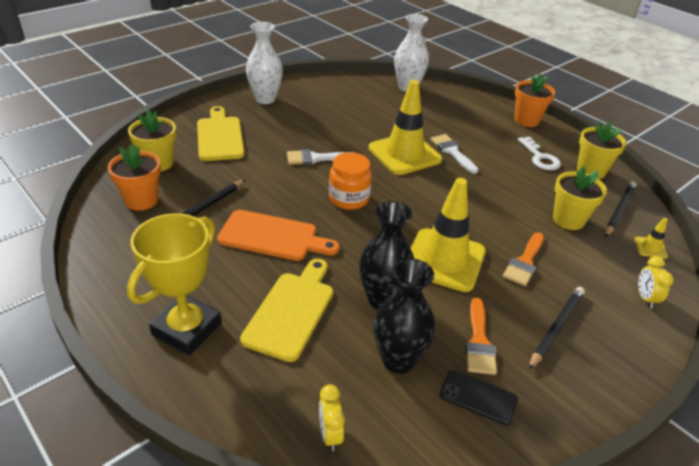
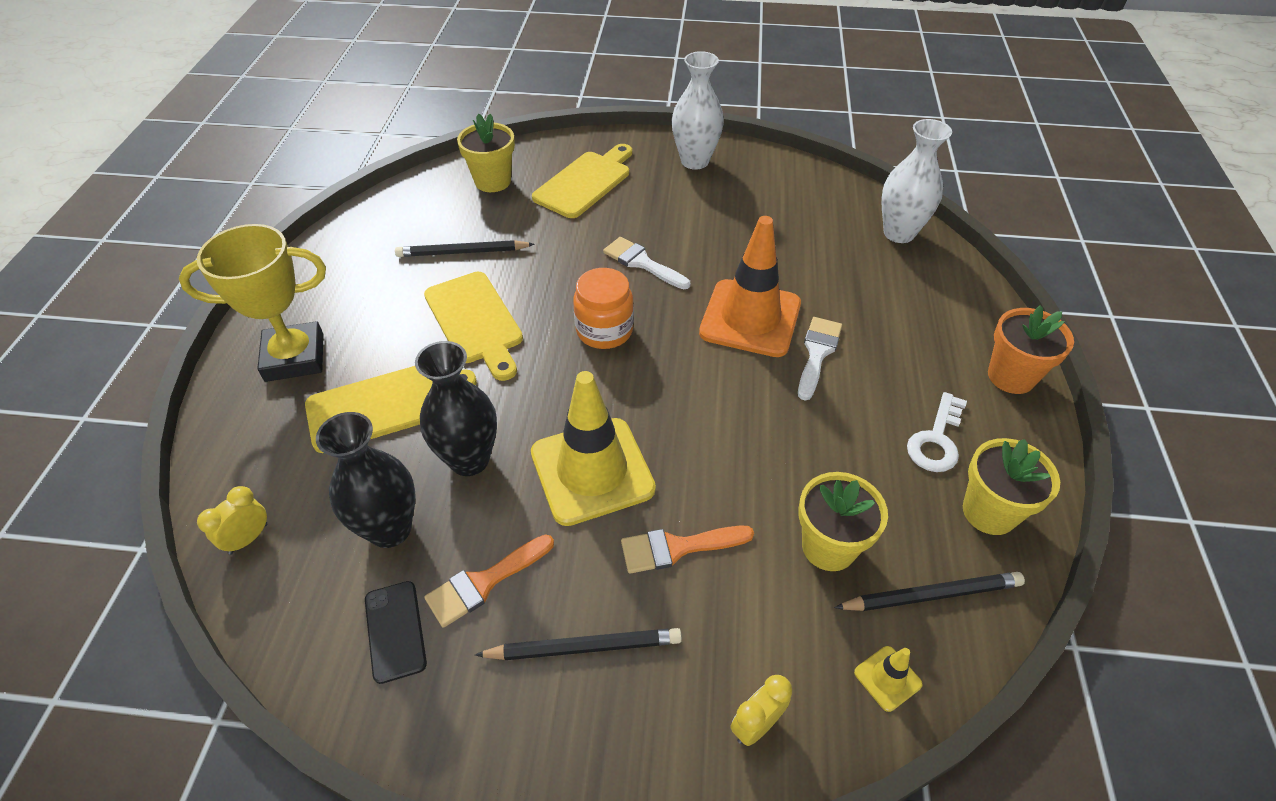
camera: 50 degrees right, 10 degrees up
orange flower pot [108,144,161,211] -> none
orange cutting board [217,210,340,261] -> yellow cutting board [424,272,523,381]
yellow traffic cone [369,80,442,175] -> orange traffic cone [699,216,801,357]

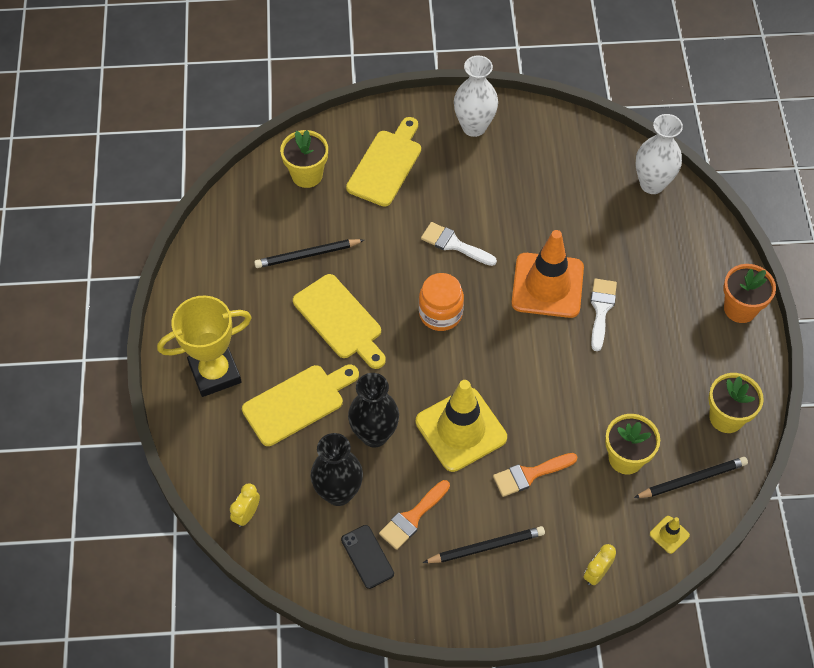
camera: 10 degrees left, 10 degrees up
white key [907,392,967,472] -> none

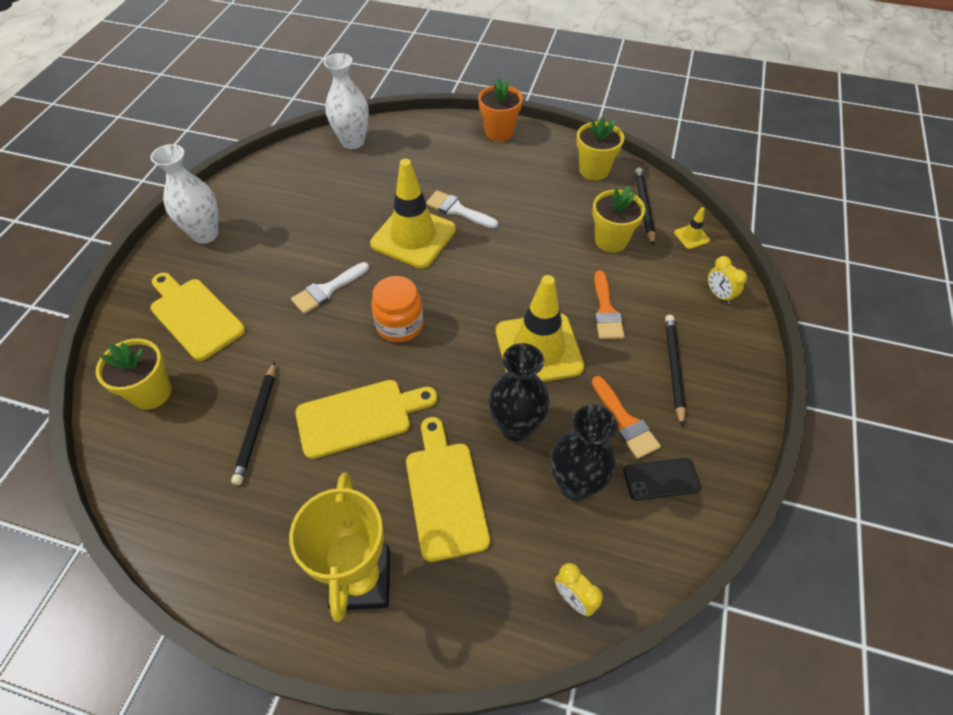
camera: 70 degrees left, 5 degrees down
orange traffic cone [511,230,584,318] -> yellow traffic cone [370,159,456,268]

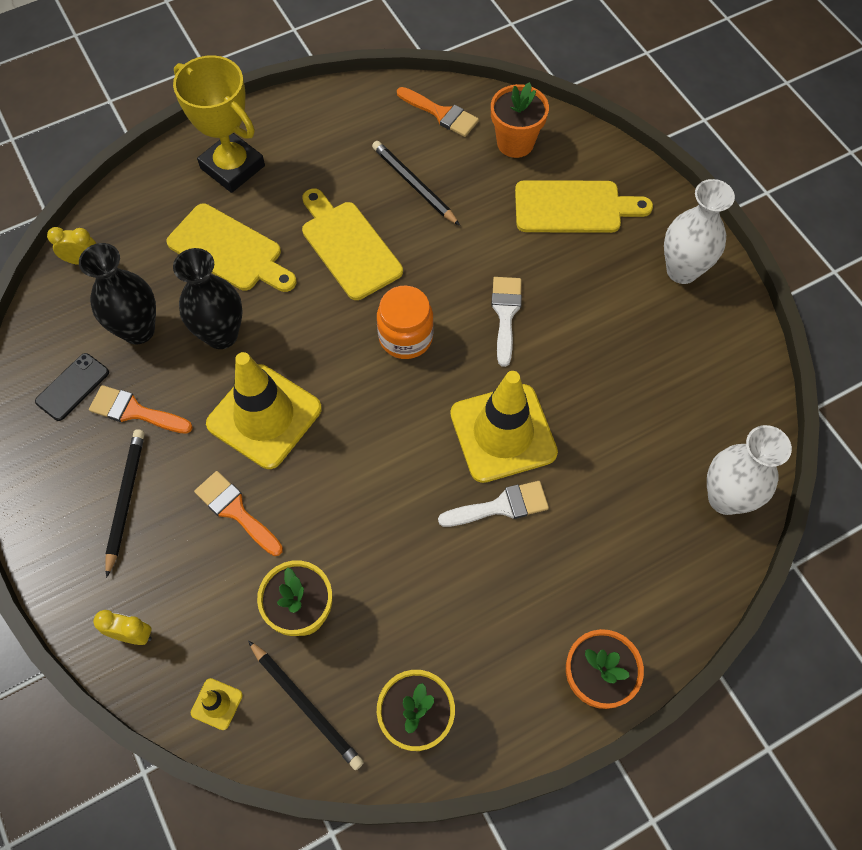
camera: 135 degrees right, 10 degrees up
yellow flower pot [96,338,172,410] -> orange flower pot [491,82,549,158]
yellow cutting board [295,380,437,459] -> yellow cutting board turned 120 degrees clockwise [302,188,403,300]
black pencil [665,315,686,427] -> black pencil turned 135 degrees counterclockwise [105,429,145,578]
none -> orange brush [397,87,479,137]

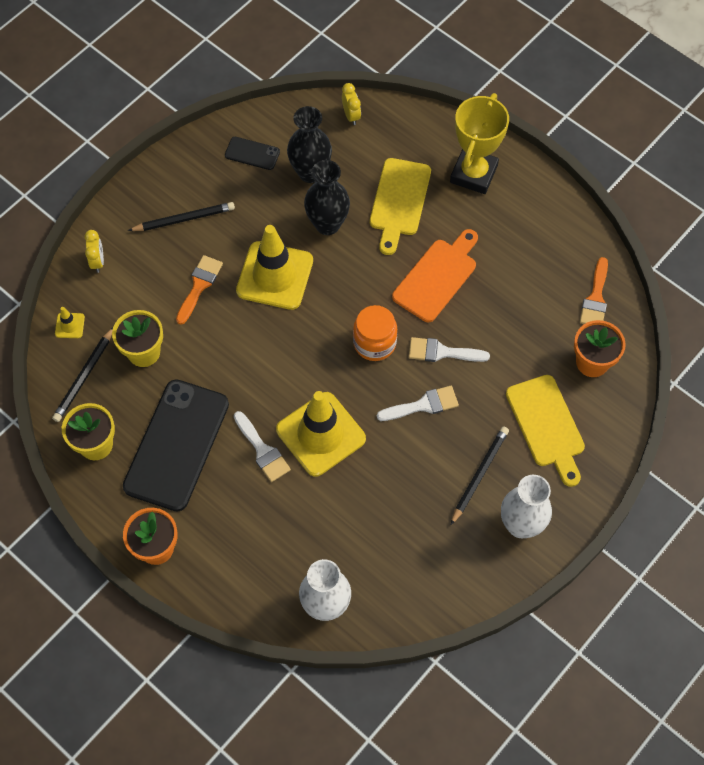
camera: 70 degrees right, 0 degrees up
orange brush [89,385,193,434] -> none
yellow cutting board [302,188,403,300] -> orange cutting board [392,229,478,322]
black pencil [372,141,460,226] -> black pencil moved to [451,426,509,525]
none -> black phone [123,380,229,512]
none -> white brush [409,337,490,362]

